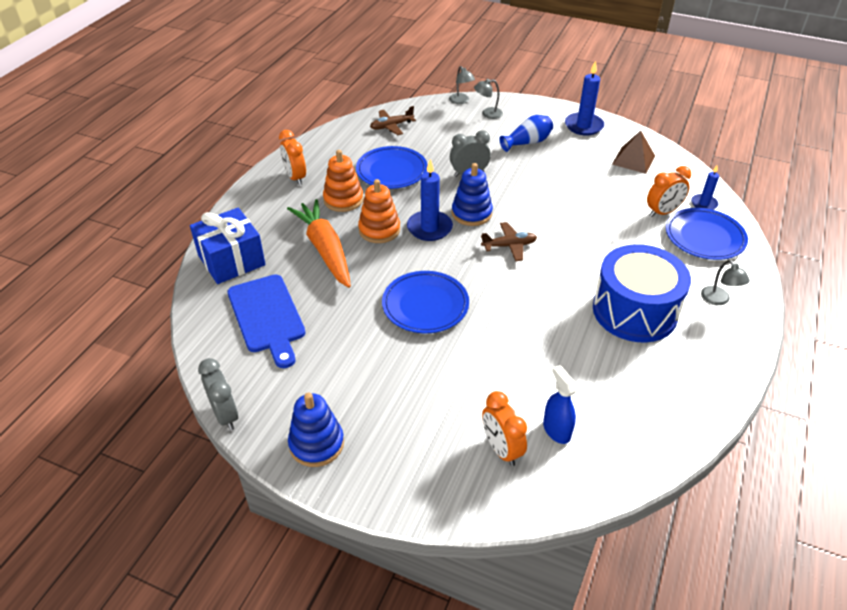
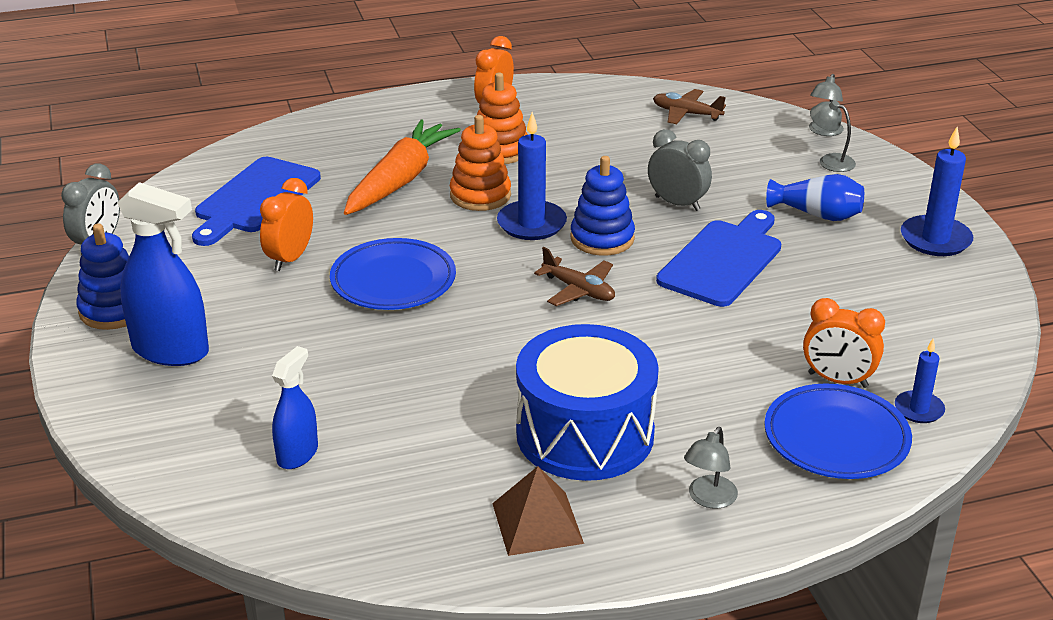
camera: 50 degrees right, 10 degrees down
blue gift [190,208,266,284] -> none
blue plate [356,146,428,189] -> none
orange clock [482,391,527,466] -> orange clock moved to [260,178,313,271]
brown pyramid [612,131,655,174] -> brown pyramid moved to [492,466,584,556]
none -> blue spray bottle [117,182,209,366]
none -> blue cutting board [656,210,781,307]

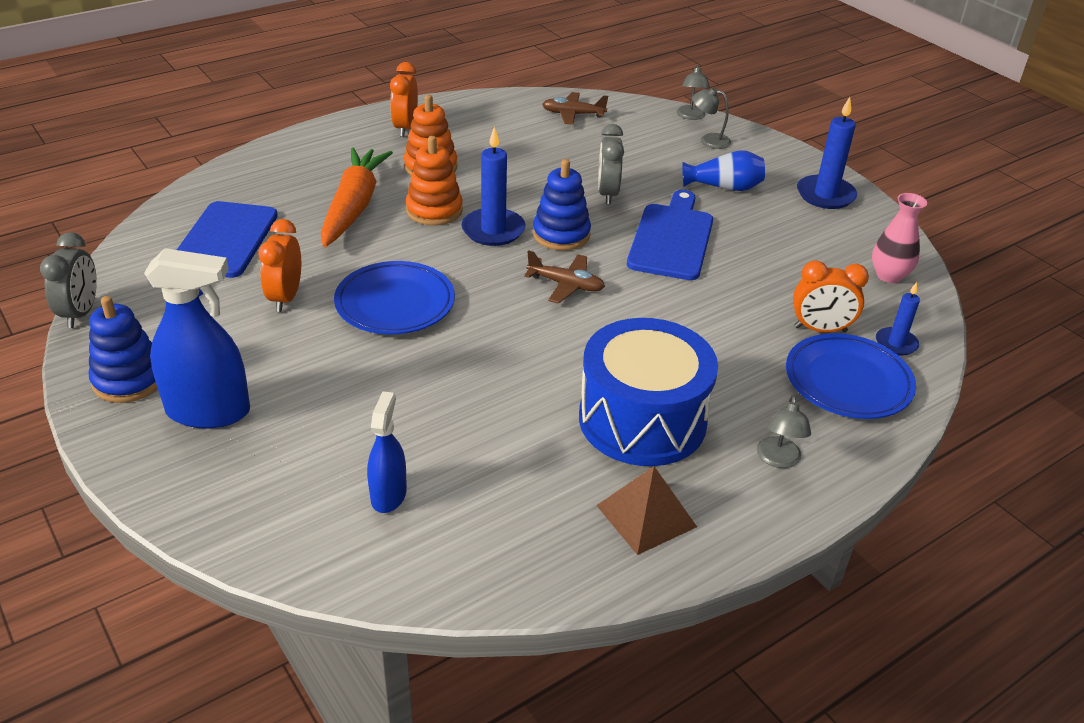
camera: 20 degrees left, 5 degrees up
grey clock [648,129,712,211] -> grey clock turned 105 degrees counterclockwise [598,124,624,204]
none -> pink vase [872,193,927,283]

